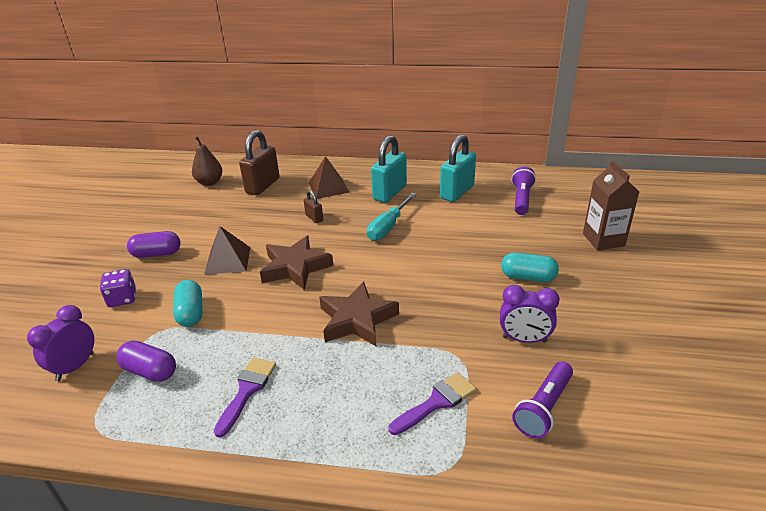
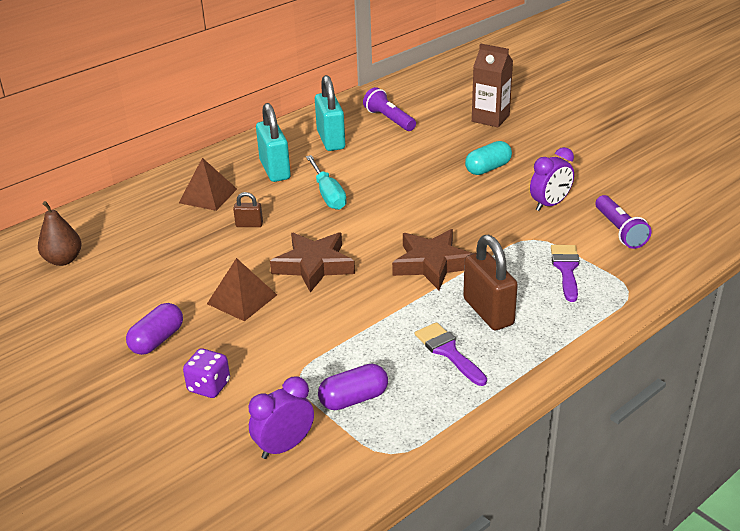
camera: 50 degrees left, 0 degrees up
purple clock [27,305,94,381] -> purple clock turned 75 degrees clockwise [249,376,314,459]
turquoise capsule [173,280,203,327] -> none
brown padlock [239,130,280,195] -> brown padlock moved to [463,235,518,330]

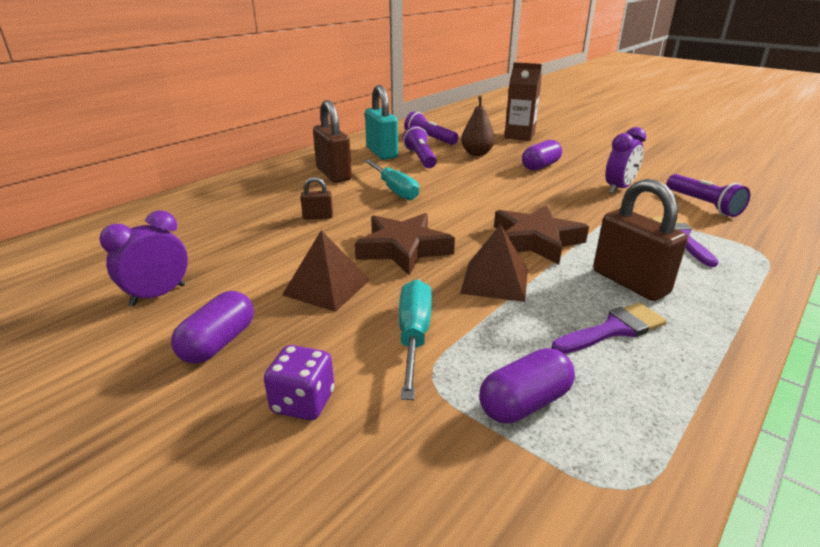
camera: 10 degrees left, 5 degrees down
brown pear [38,201,81,266] -> brown pear moved to [461,96,495,156]
brown pyramid [179,158,237,211] -> brown pyramid moved to [460,225,528,302]
purple clock [249,376,314,459] -> purple clock moved to [99,210,188,306]
turquoise padlock [256,103,291,182] -> brown padlock [313,100,352,183]
purple brush [415,322,487,386] -> purple brush turned 105 degrees clockwise [552,302,667,354]
turquoise capsule [465,141,512,175] -> purple capsule [522,140,562,171]
none -> turquoise screwdriver [399,279,432,400]
none -> purple flashlight [403,125,437,168]

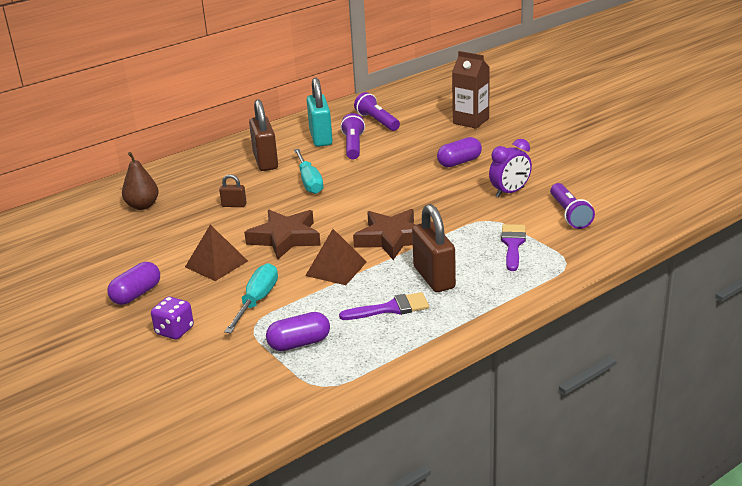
camera: 15 degrees right, 0 degrees up
purple clock [99,210,188,306] -> none
brown pear [461,96,495,156] -> brown pear moved to [122,152,159,210]

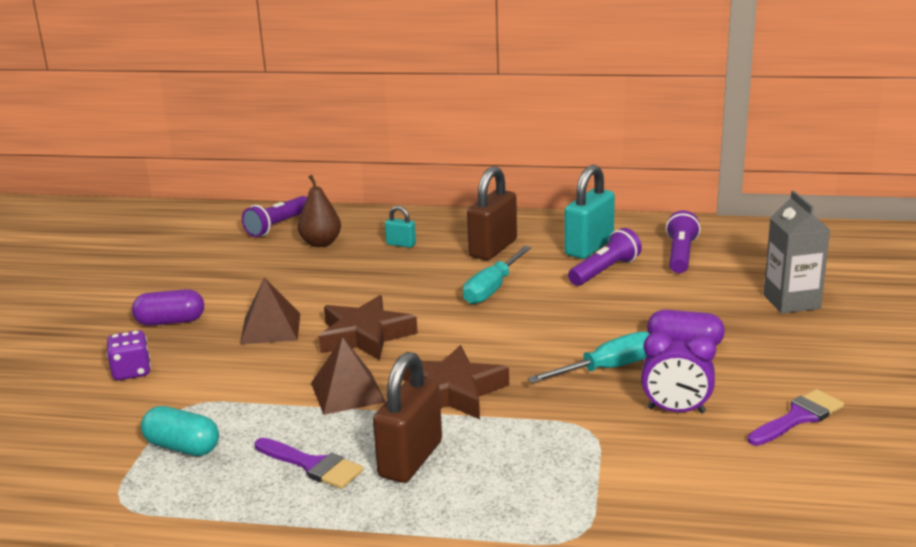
camera: 45 degrees right, 5 degrees down
brown padlock [219,174,247,207] -> none
turquoise screwdriver [224,263,278,333] -> turquoise screwdriver moved to [528,332,649,383]
purple capsule [266,312,330,351] -> turquoise capsule [141,406,219,456]
brown carton [452,51,490,129] -> grey carton [764,190,830,314]
purple brush [501,224,526,271] -> purple brush moved to [747,389,844,446]
purple flashlight [550,183,595,229] -> purple flashlight moved to [242,196,307,237]
none -> turquoise padlock [385,206,416,248]

